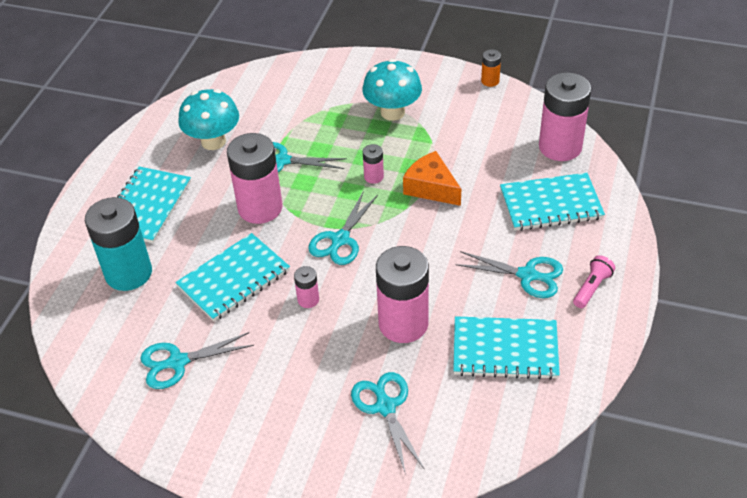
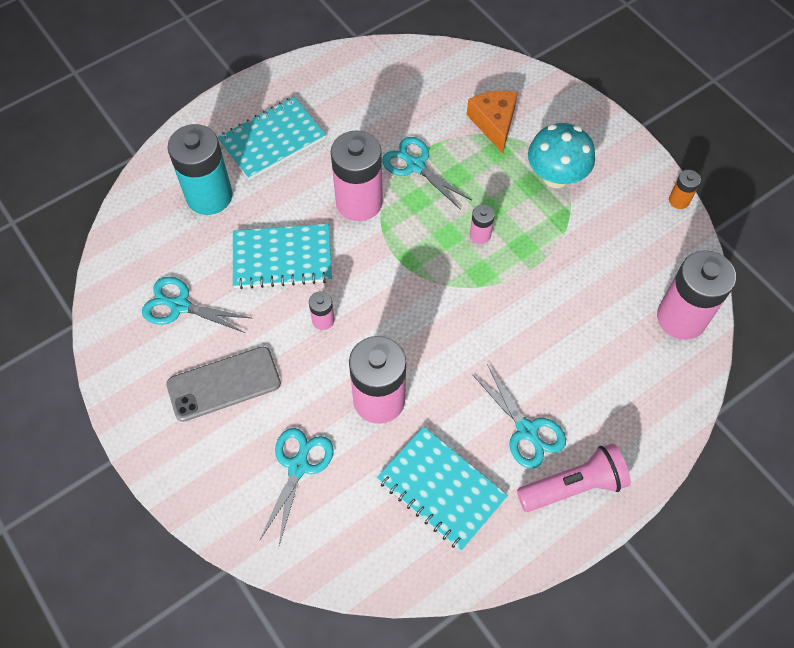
camera: 35 degrees right, 15 degrees up
turquoise mushroom [178,89,239,150] -> none
turquoise scissors [308,191,378,265] -> none
orange cheese [403,151,461,206] -> orange cheese moved to [467,91,518,153]
turquoise notebook [500,173,605,231] -> none
pink flashlight [573,255,615,308] -> pink flashlight [517,443,631,512], size x1.67
none -> grey phone [166,346,281,422]

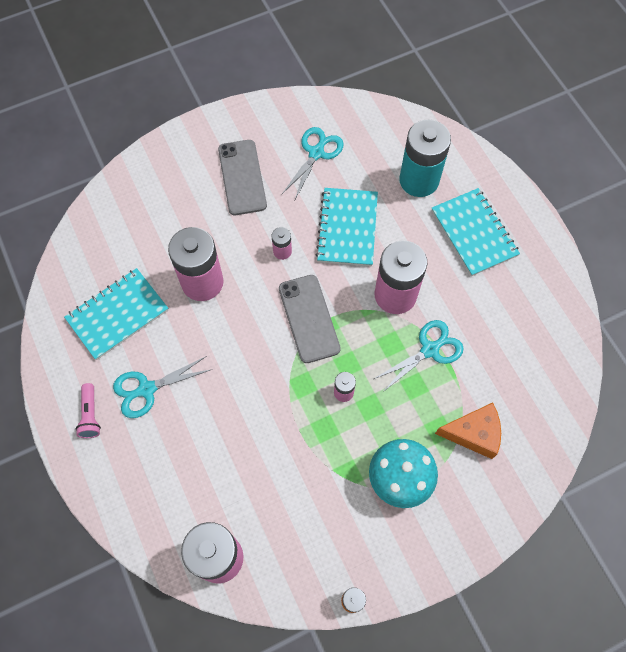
camera: 100 degrees right, 5 degrees up
turquoise scissors [260,428,334,545] -> none
pink flashlight [517,443,631,512] -> pink flashlight [76,383,101,438], size x0.60
none -> grey phone [279,275,341,363]

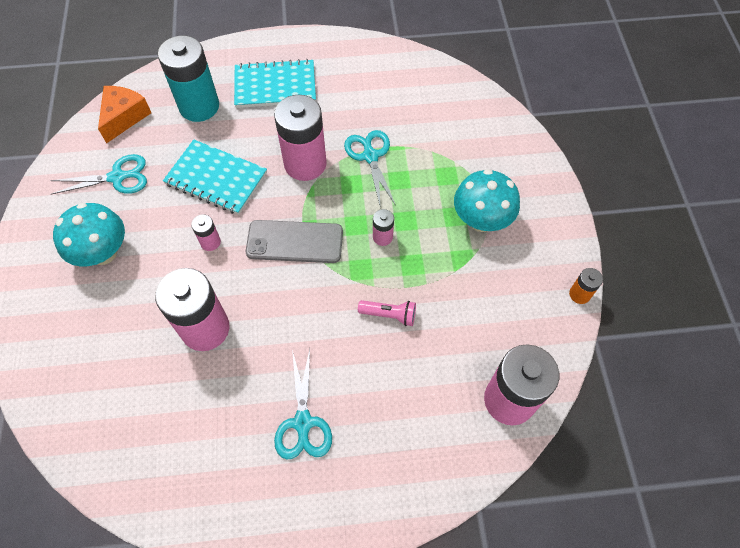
camera: 70 degrees left, 5 degrees down
turquoise notebook [64,268,168,360] -> none
pink flashlight [76,383,101,438] -> pink flashlight moved to [358,300,416,326]
grey phone [218,140,267,215] -> turquoise mushroom [53,203,125,266]
turquoise scissors [282,127,344,199] -> turquoise scissors turned 120 degrees clockwise [50,154,147,195]
orange cheese [435,402,501,459] -> orange cheese moved to [98,86,151,143]

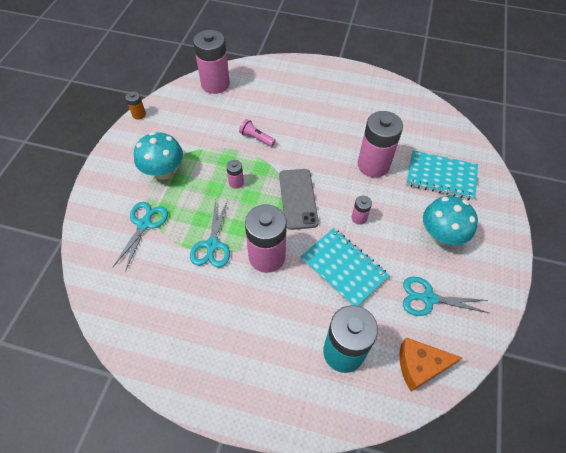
camera: 160 degrees left, 5 degrees down
orange cheese [98,86,151,143] -> orange cheese turned 45 degrees clockwise [400,337,462,391]
turquoise notebook [234,59,316,108] -> turquoise notebook moved to [406,150,478,200]
grey phone [246,220,343,263] -> grey phone turned 60 degrees clockwise [279,169,319,230]
turquoise scissors [274,349,332,460] -> turquoise scissors moved to [113,202,168,271]

